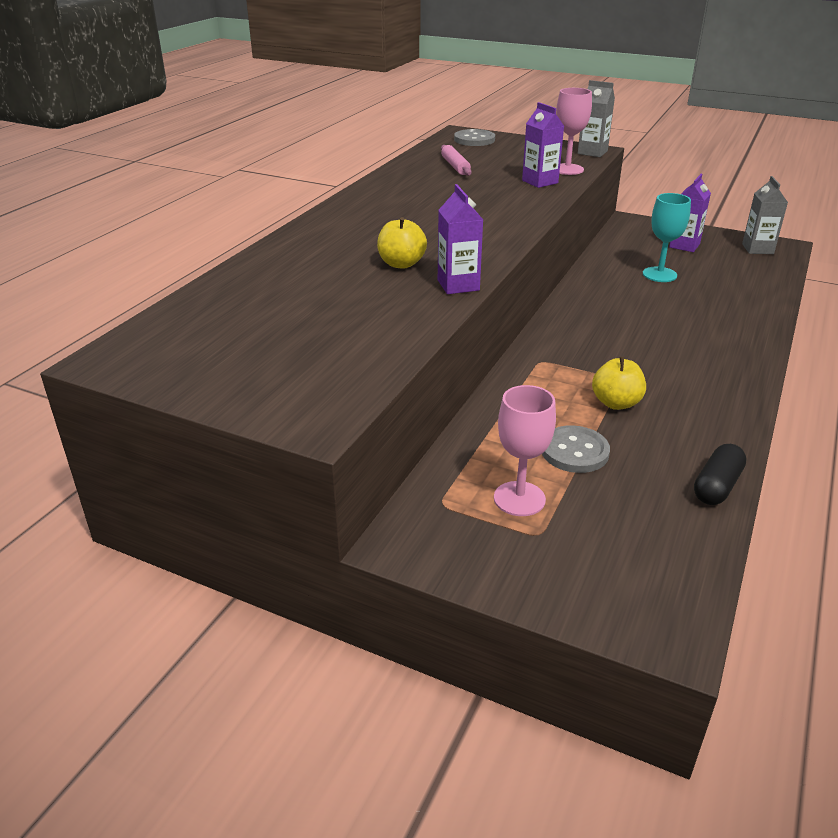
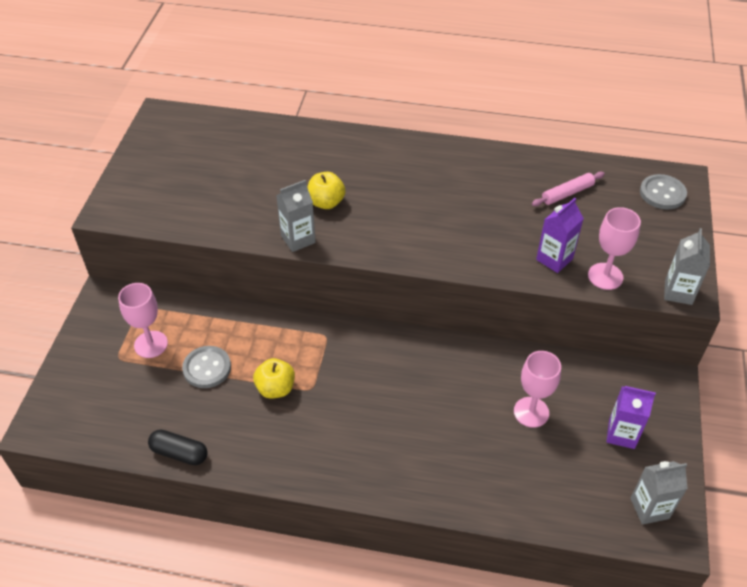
camera: 75 degrees right, 15 degrees up
purple carton [438,184,483,294] -> grey carton [276,180,316,252]
turquoise goblet [643,193,691,282] -> pink goblet [514,351,561,428]

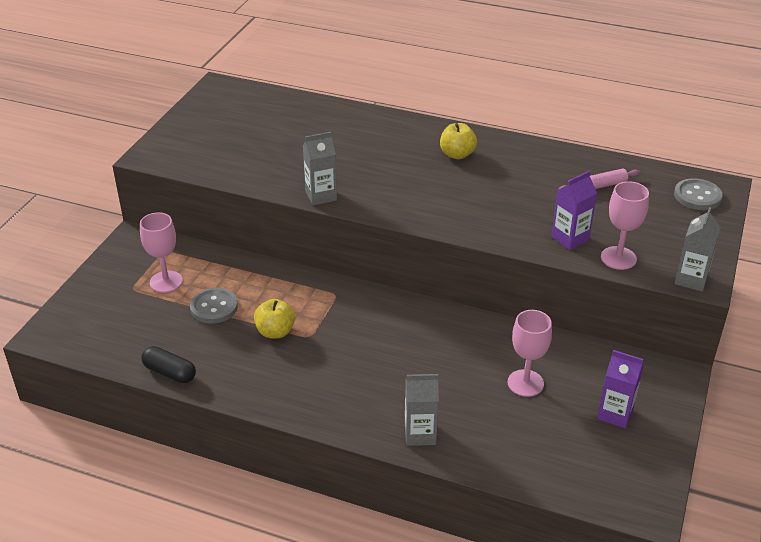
camera: 10 degrees right, 10 degrees down
yellow apple [307,172,346,209] -> yellow apple moved to [440,123,477,159]
grey carton [630,461,688,525] -> grey carton moved to [405,374,439,446]

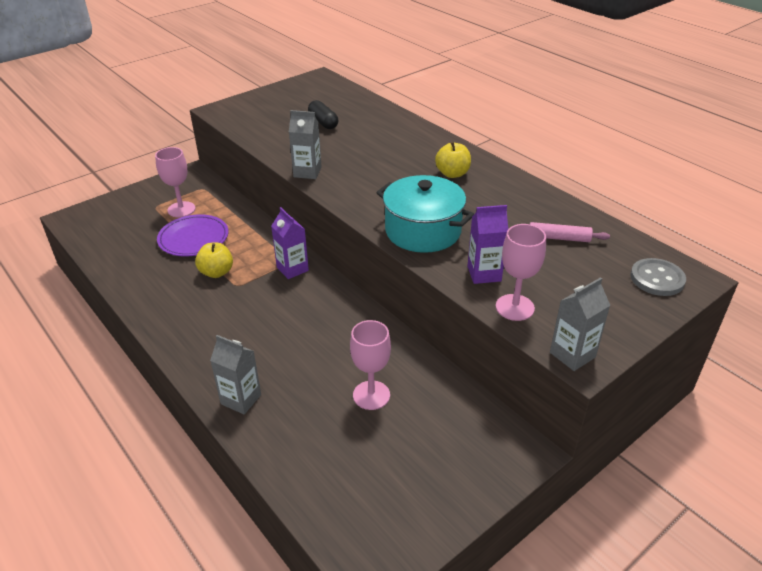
camera: 30 degrees right, 0 degrees up
black capsule [141,346,196,383] -> black capsule moved to [308,100,338,129]
grey button [190,288,238,324] -> purple plate [157,214,229,256]
purple carton [597,350,644,428] -> purple carton moved to [271,207,309,279]
none -> turquoise pot [376,175,474,253]

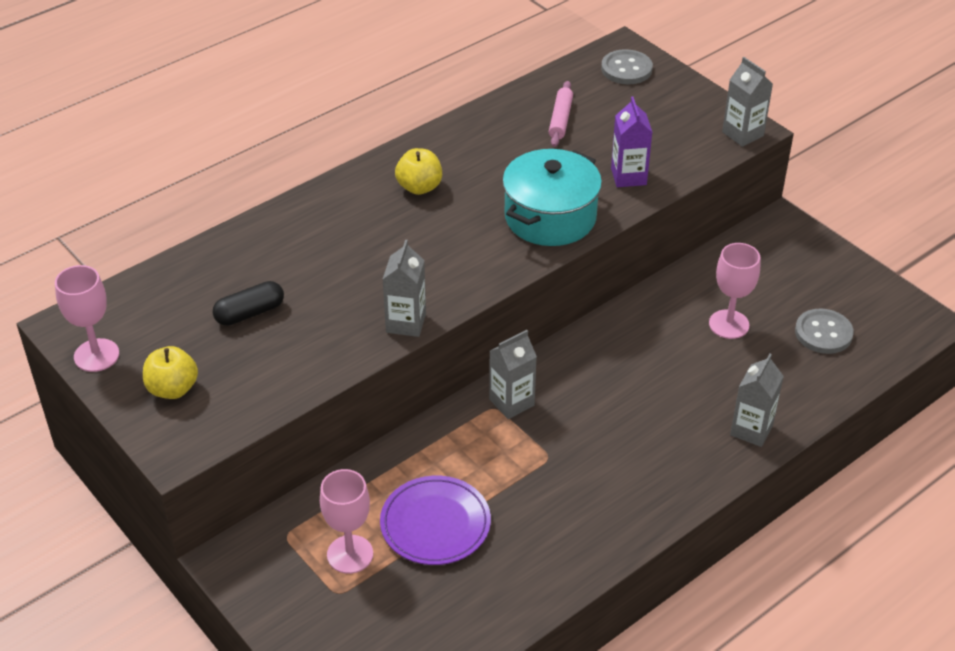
camera: 90 degrees left, 5 degrees up
yellow apple [195,242,233,278] -> yellow apple moved to [143,346,198,399]
purple carton [271,207,309,279] -> grey carton [489,330,537,419]
pink goblet [496,224,546,321] -> pink goblet moved to [55,265,119,372]
none -> grey button [795,308,854,354]

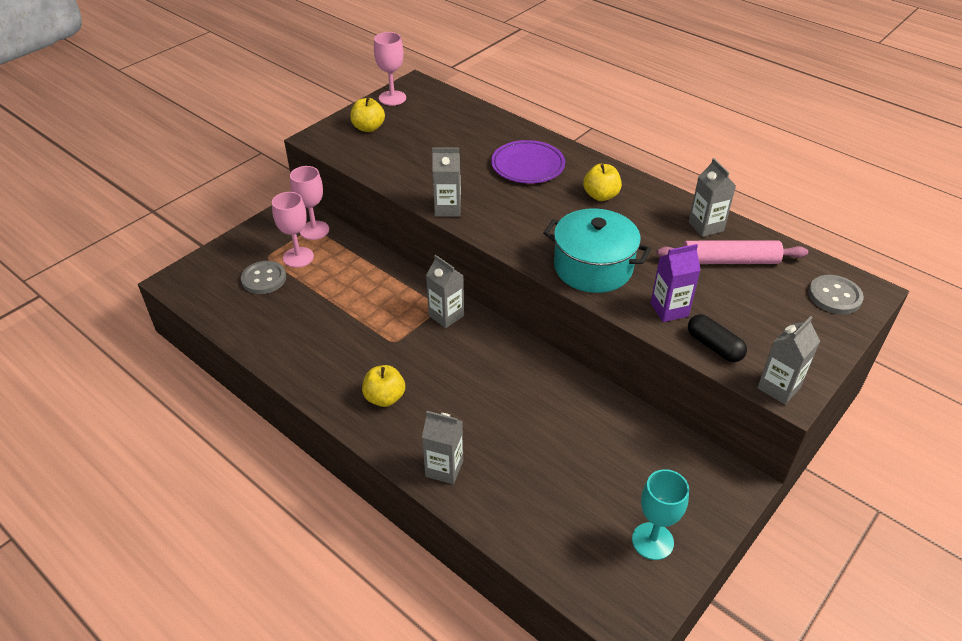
camera: 80 degrees right, 0 degrees up
black capsule [213,281,284,326] -> black capsule moved to [688,314,747,362]
purple plate [380,476,491,565] -> purple plate moved to [491,140,565,183]
pink rolling pin [549,81,573,147] -> pink rolling pin [657,240,808,264], size x1.54
pink goblet [709,243,760,339] -> pink goblet moved to [290,166,329,240]
grey button [795,308,854,354] -> grey button moved to [241,261,286,294]
none -> yellow apple [362,365,405,407]
none -> turquoise goblet [632,469,689,560]
none -> grey carton [688,158,736,237]

